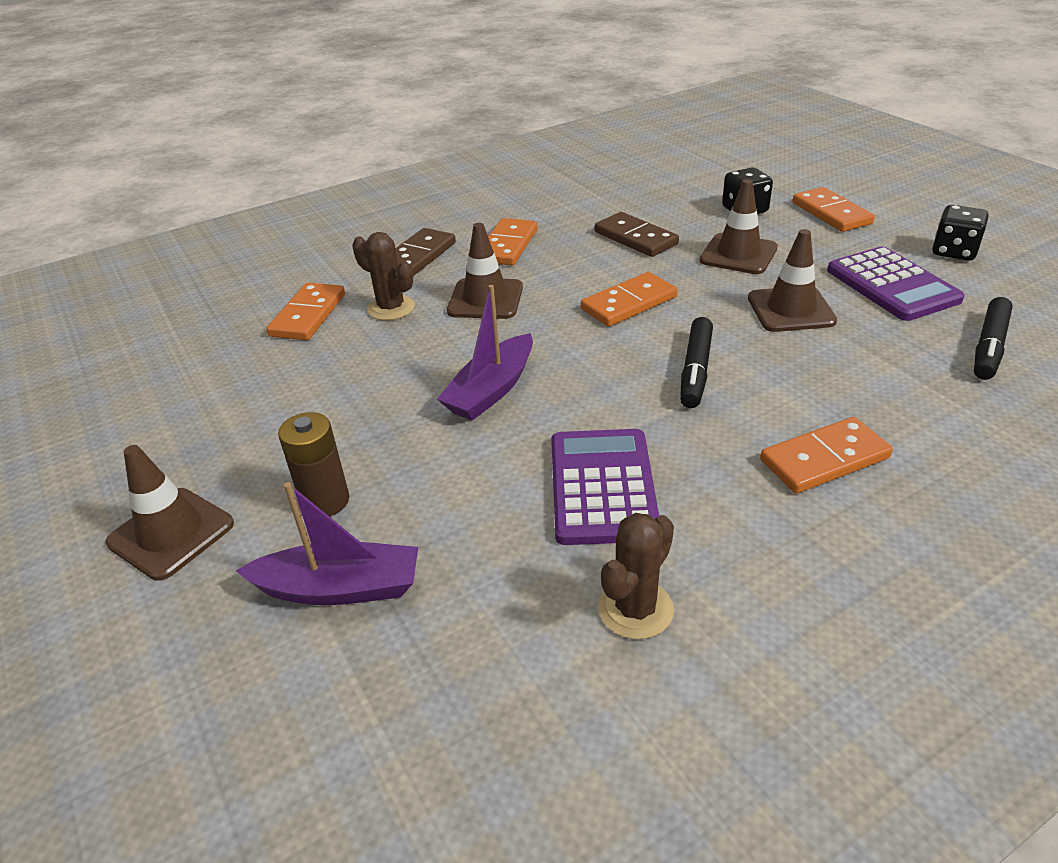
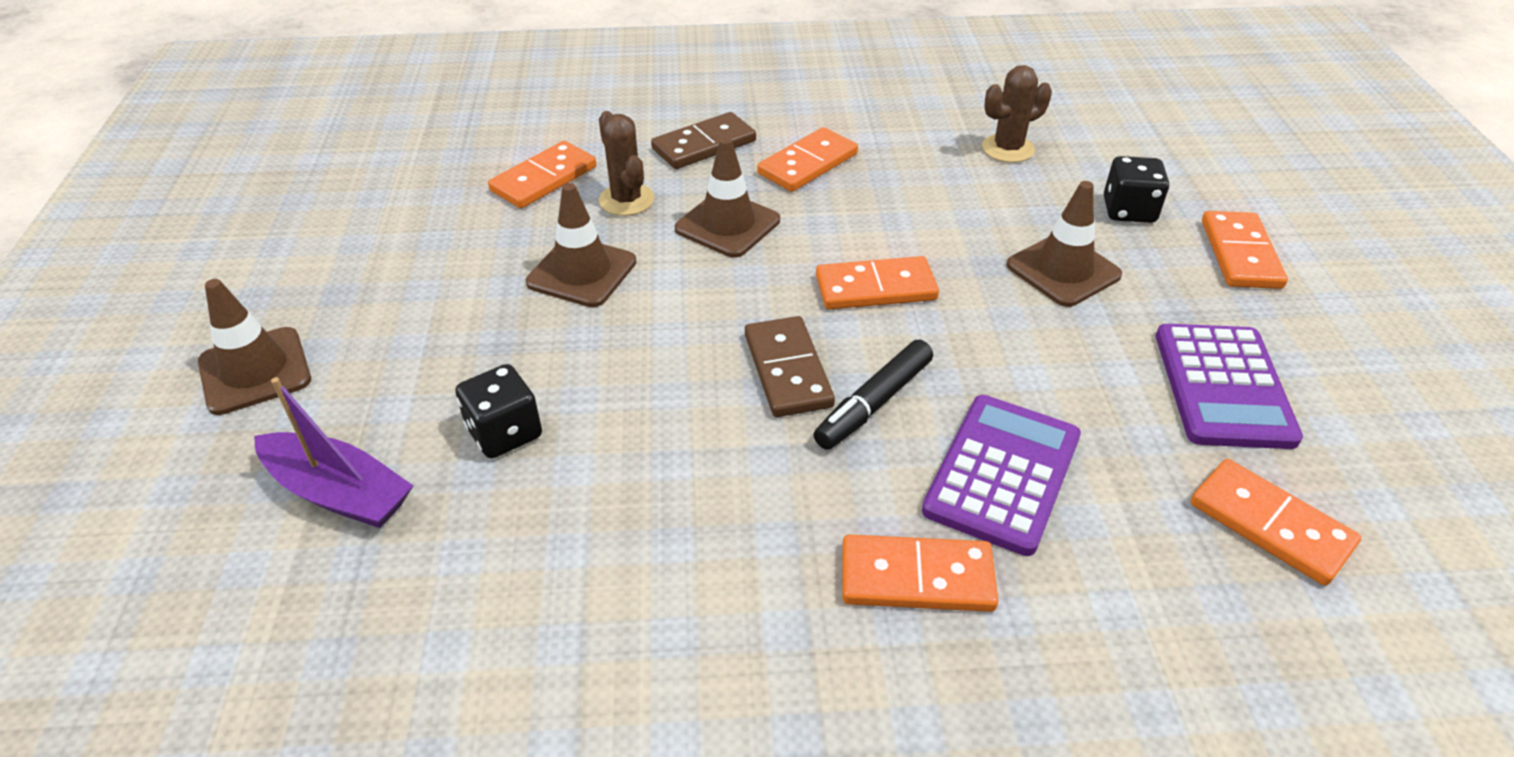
camera: 25 degrees right, 5 degrees up
brown battery [278,412,349,516] -> none
purple boat [437,285,533,421] -> none
purple calculator [551,429,659,545] -> purple calculator moved to [922,395,1081,556]
brown domino [595,212,679,257] -> brown domino moved to [745,316,835,417]
brown cactus [598,513,674,639] -> brown cactus moved to [982,65,1052,163]
brown traffic cone [748,229,837,332] -> brown traffic cone moved to [526,183,637,307]
black dice [932,205,989,261] -> black dice moved to [455,364,542,458]
black marker [974,297,1013,380] -> orange domino [1190,459,1361,586]

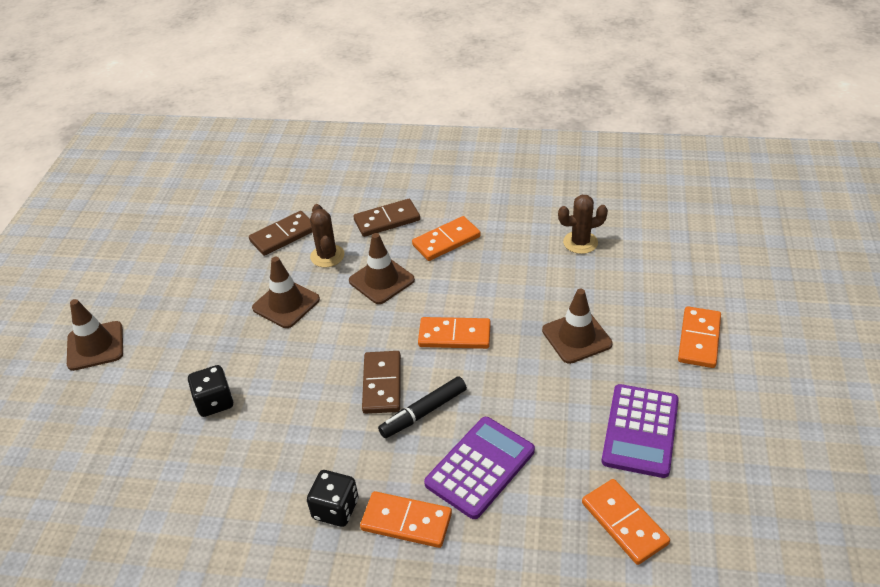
camera: 15 degrees right, 0 degrees up
purple boat [254,377,414,528] -> none
orange domino [488,141,596,209] -> brown domino [249,211,312,256]
black dice [1104,156,1169,223] -> black dice moved to [307,470,358,527]

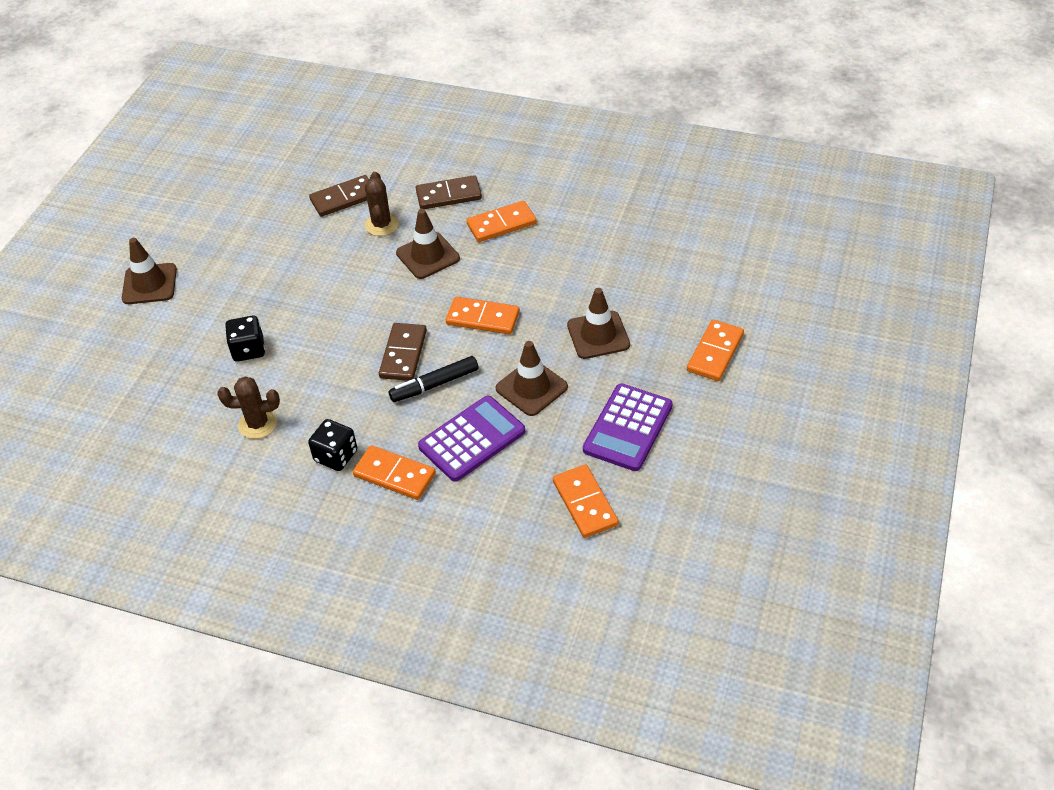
camera: 10 degrees right, 5 degrees up
brown traffic cone [252,257,320,328] -> brown traffic cone moved to [496,341,568,416]
brown cactus [558,195,608,254] -> brown cactus moved to [217,376,280,439]

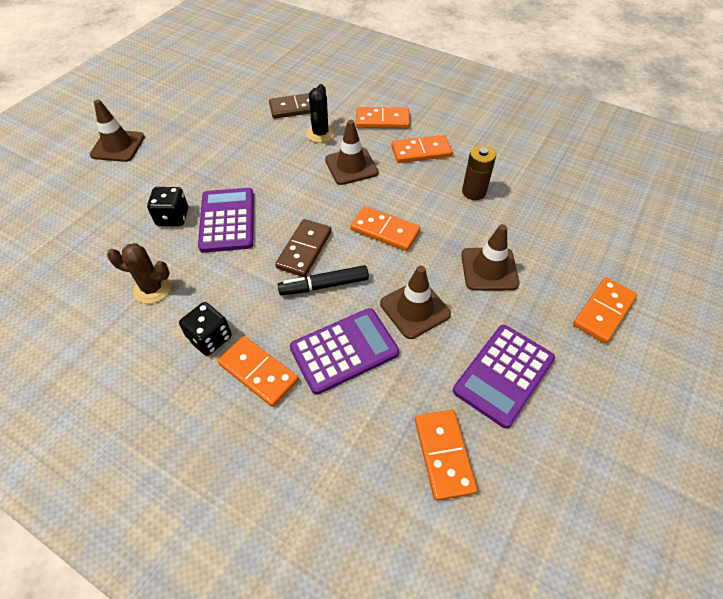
camera: 10 degrees right, 5 degrees up
brown cactus [365,172,399,236] -> black cactus [306,84,335,143]
brown domino [416,175,482,209] -> orange domino [356,107,410,129]
none -> purple calculator [198,188,254,253]
none -> brown battery [462,145,496,200]

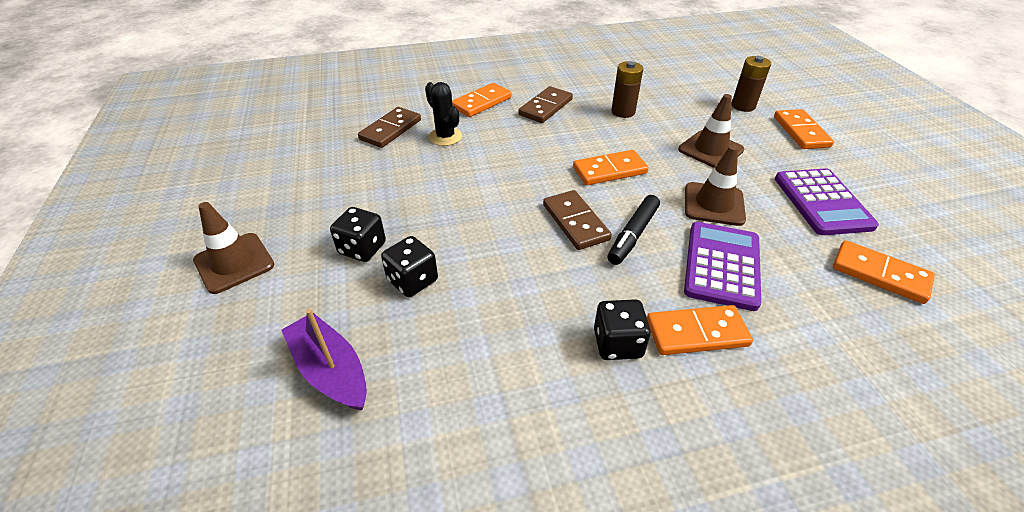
camera: 45 degrees left, 10 degrees down
brown cactus [107,243,171,304] -> none
purple calculator [198,188,254,253] -> none
brown traffic cone [325,120,378,185] -> none
orange domino [392,135,452,163] -> brown domino [518,86,573,123]
none -> purple boat [281,309,367,411]
none -> black dice [330,207,386,262]
none -> brown battery [731,56,771,112]

